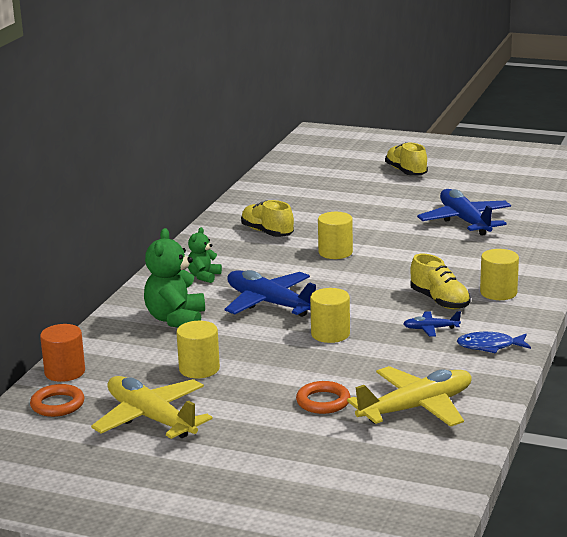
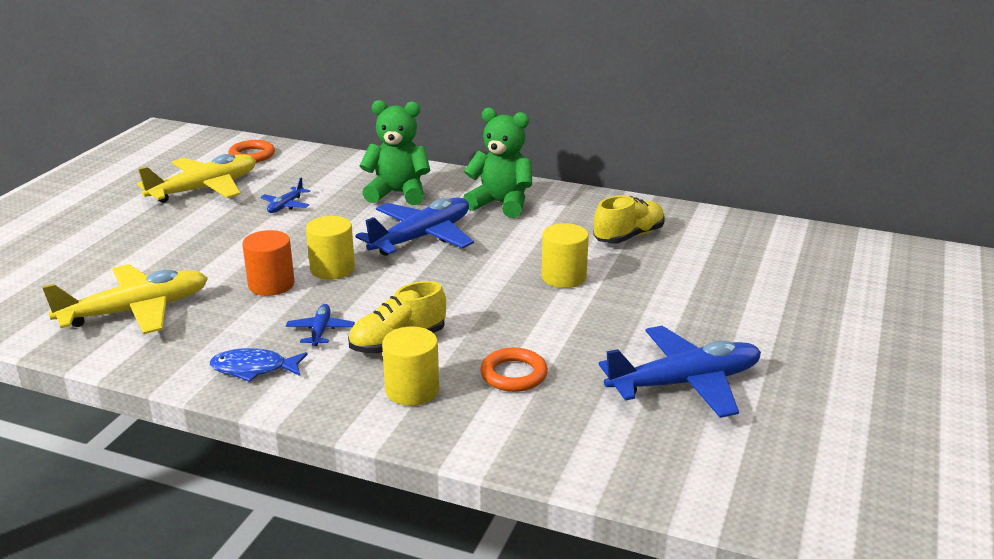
camera: 90 degrees right, 5 degrees up
orange cylinder [40,324,85,382] -> orange cylinder moved to [242,230,295,296]
yellow cylinder [176,321,220,378] -> blue plane [261,178,310,213]
green teddy bear [188,227,222,283] -> green teddy bear [463,108,532,218], size x1.74
orange ring [296,381,350,414] -> orange ring moved to [480,348,548,392]
yellow plane [347,366,472,427] -> yellow plane turned 90 degrees counterclockwise [42,264,208,334]
yellow shoe [385,142,428,176] -> none
blue fish [457,332,531,354] -> blue fish turned 90 degrees counterclockwise [210,348,308,382]

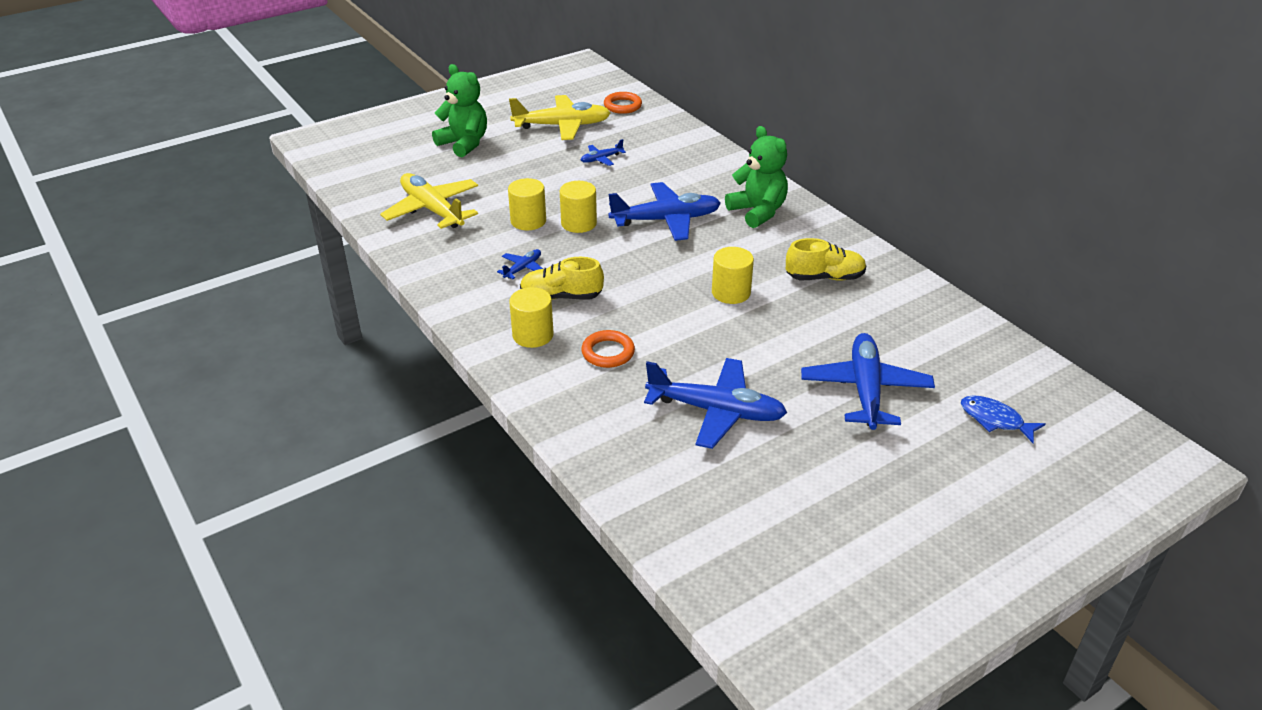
camera: 35 degrees right, 10 degrees up
yellow plane [42,264,208,334] -> yellow plane turned 135 degrees counterclockwise [380,173,478,229]
blue fish [210,348,308,382] -> blue fish moved to [961,395,1045,443]
orange cylinder [242,230,295,296] -> yellow cylinder [508,178,546,230]
green teddy bear [359,100,430,205] -> green teddy bear moved to [432,64,487,157]
none -> blue plane [801,333,935,430]

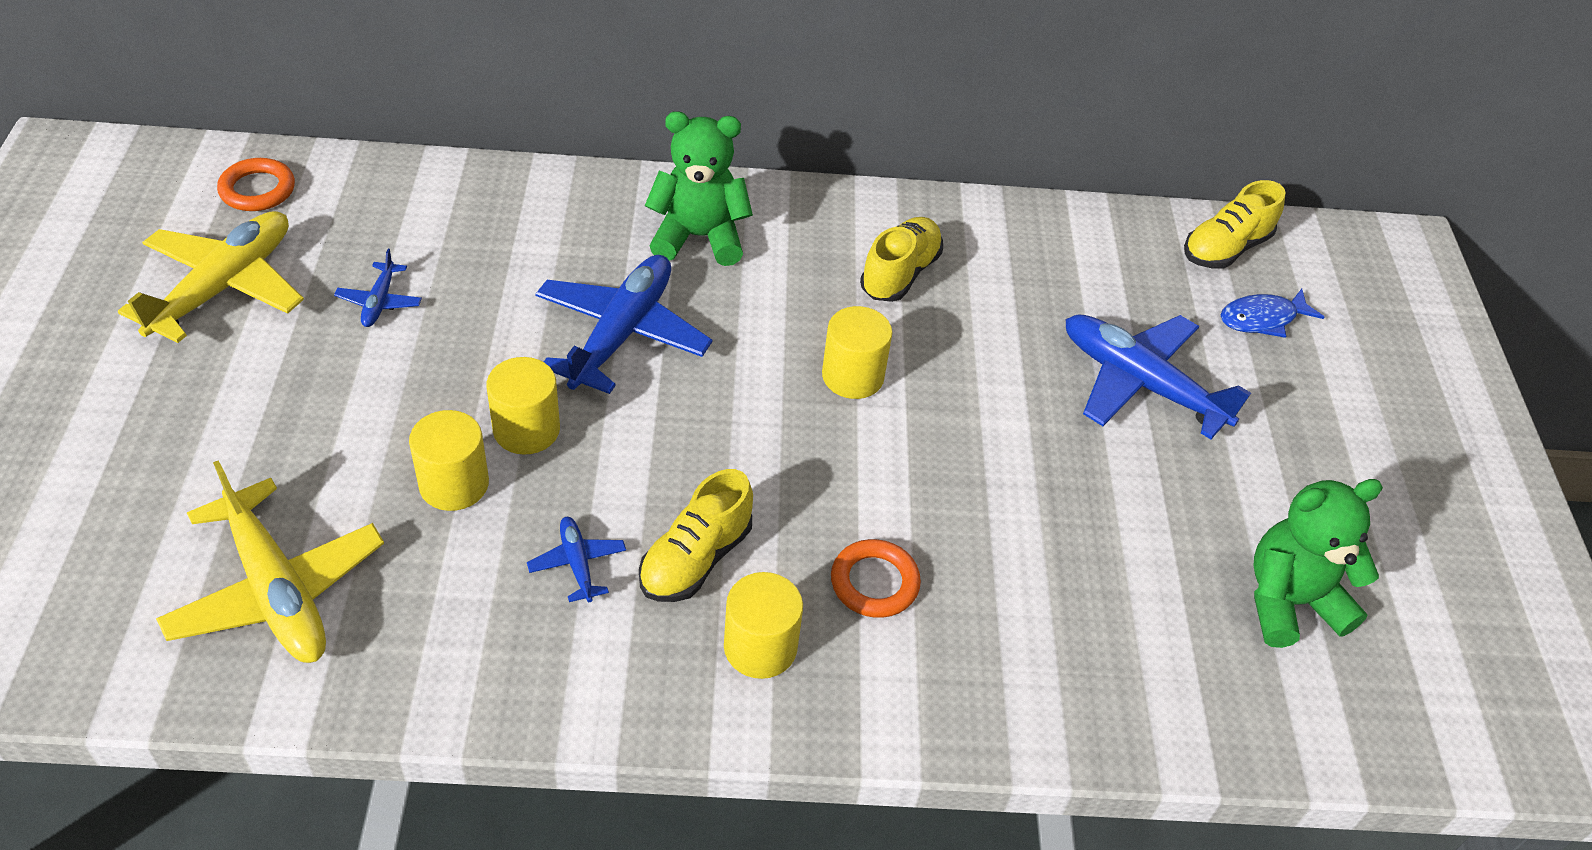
camera: 60 degrees left, 10 degrees up
yellow plane [380,173,478,229] -> yellow plane turned 120 degrees counterclockwise [156,460,384,663]
green teddy bear [432,64,487,157] -> green teddy bear moved to [1253,479,1383,648]
blue plane [644,358,787,449] -> none
none -> yellow shoe [1184,180,1286,269]

